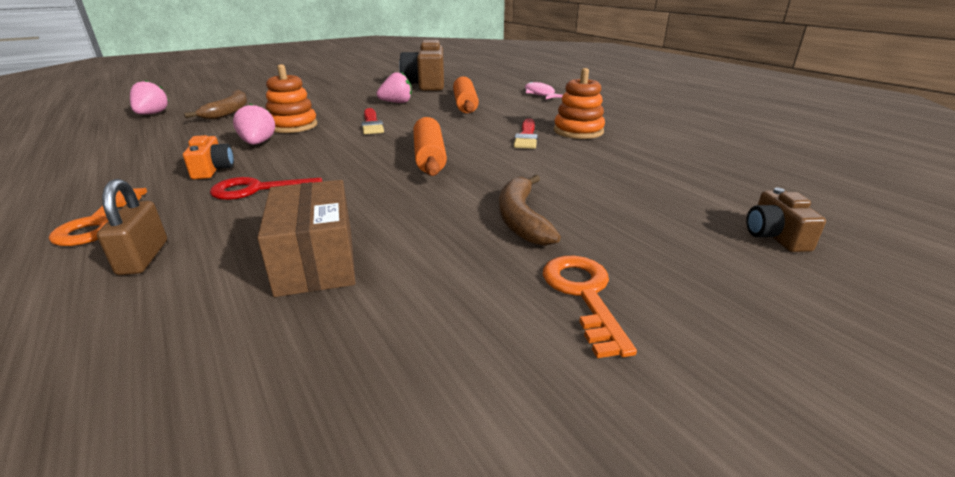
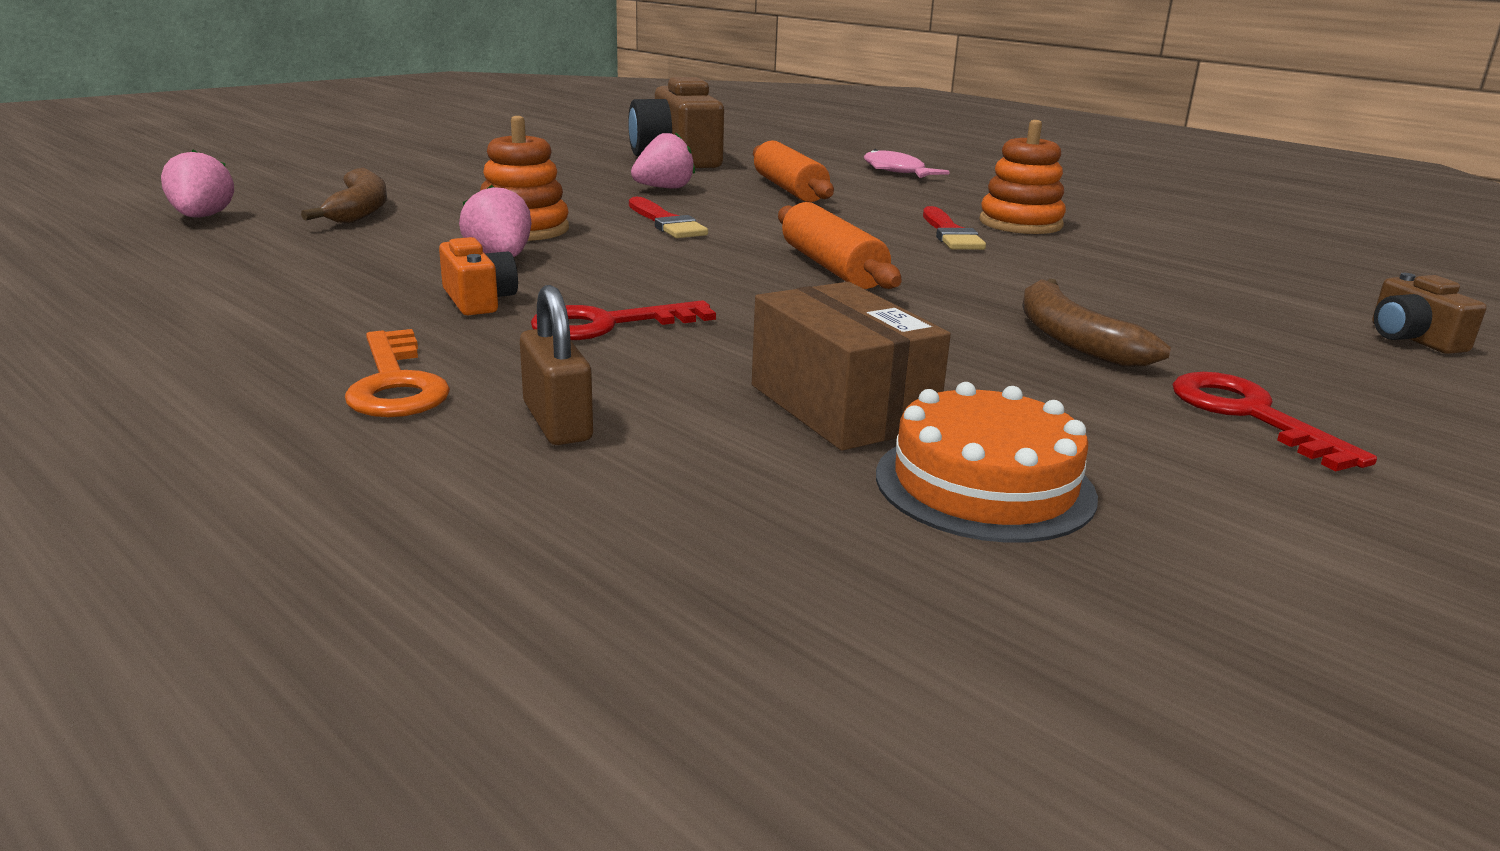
camera: 15 degrees left, 5 degrees down
orange key [543,256,637,358] -> red key [1172,372,1377,471]
none -> orange cake [876,382,1098,543]

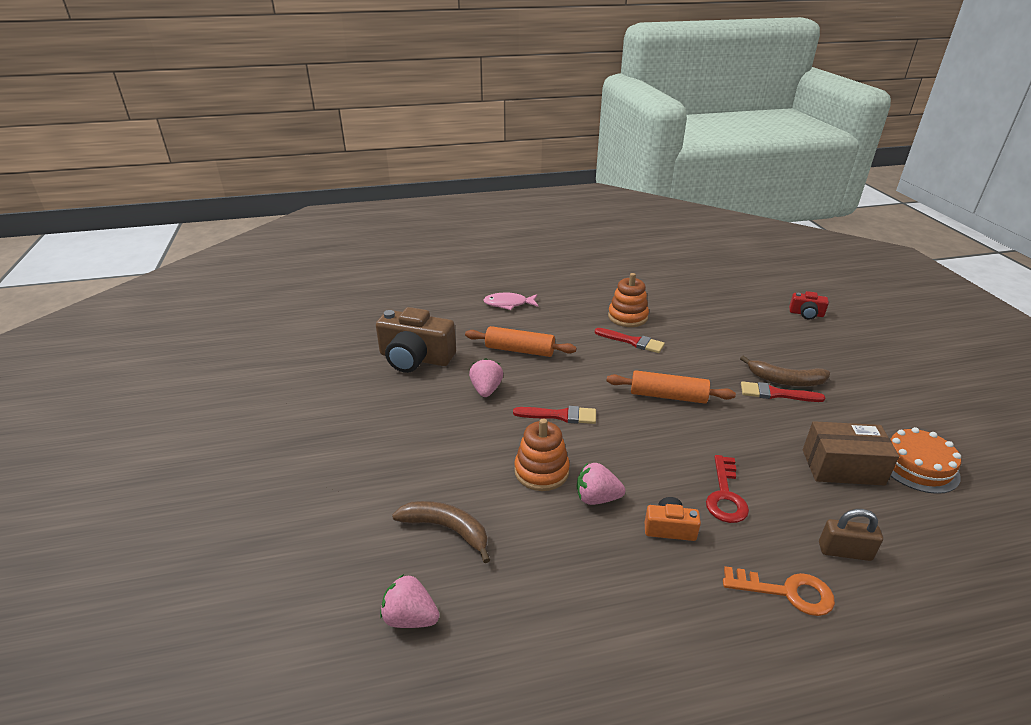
camera: 55 degrees left, 10 degrees up
red key [1172,372,1377,471] -> none
brown camera [1372,273,1487,354] -> red camera [789,291,829,319]
none -> red brush [741,381,825,402]

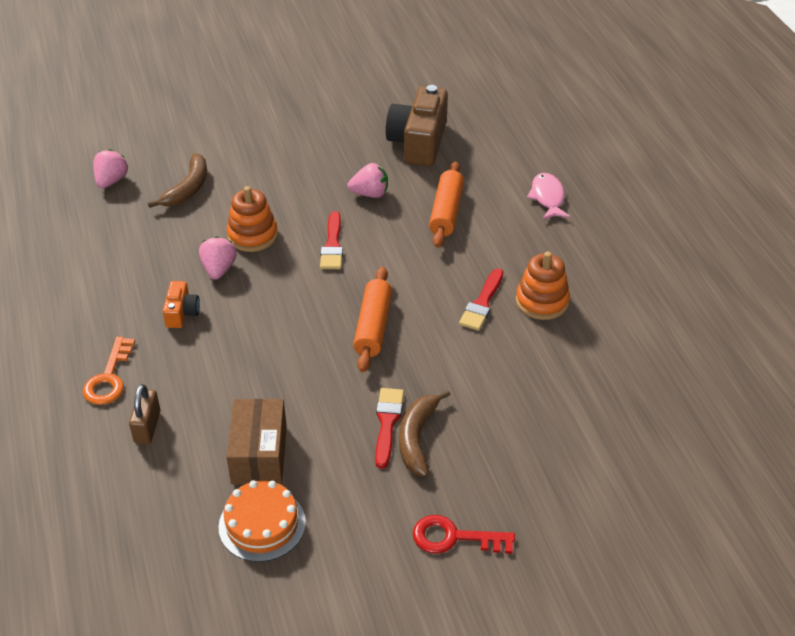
camera: 85 degrees right, 10 degrees up
red key [706,455,749,523] -> red key moved to [413,515,515,554]
red camera [789,291,829,319] -> none

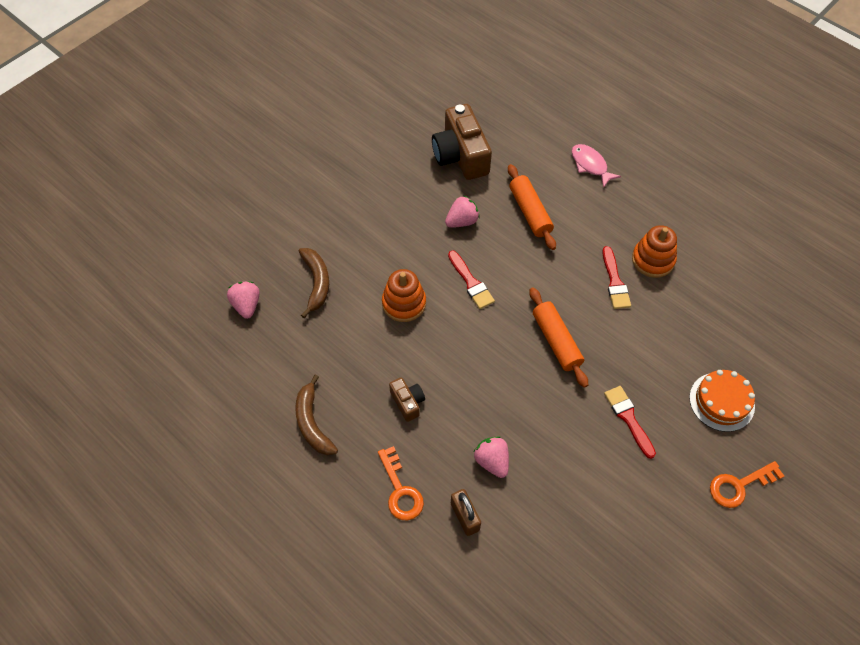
camera: 30 degrees left, 15 degrees up
orange camera [163,281,200,328] -> brown camera [389,377,425,422]
pink strawberry [199,236,237,280] -> pink strawberry moved to [474,436,509,478]
orange cake [218,480,306,562] -> orange cake moved to [689,370,755,432]
brown box [226,399,287,485] -> none
brown banana [399,390,451,477] -> brown banana moved to [295,374,338,456]
red key [413,515,515,554] -> orange key [710,461,784,508]

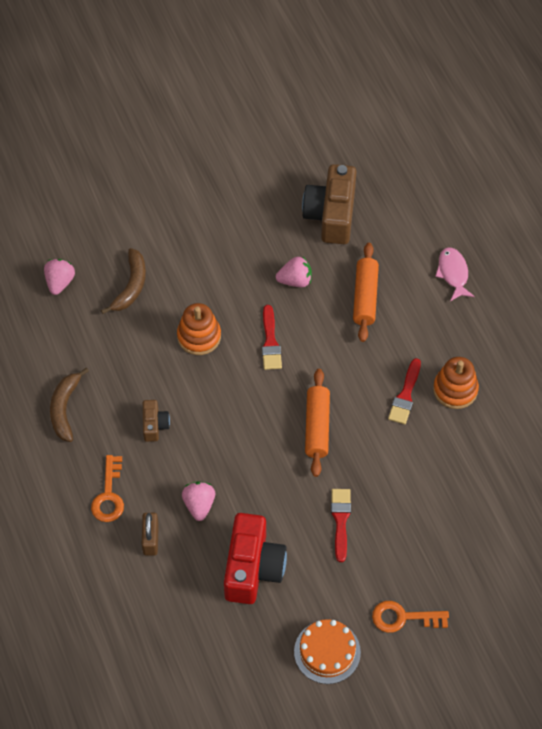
camera: 25 degrees right, 0 degrees up
orange cake [689,370,755,432] -> orange cake moved to [294,619,361,684]
none -> red camera [224,513,287,604]

